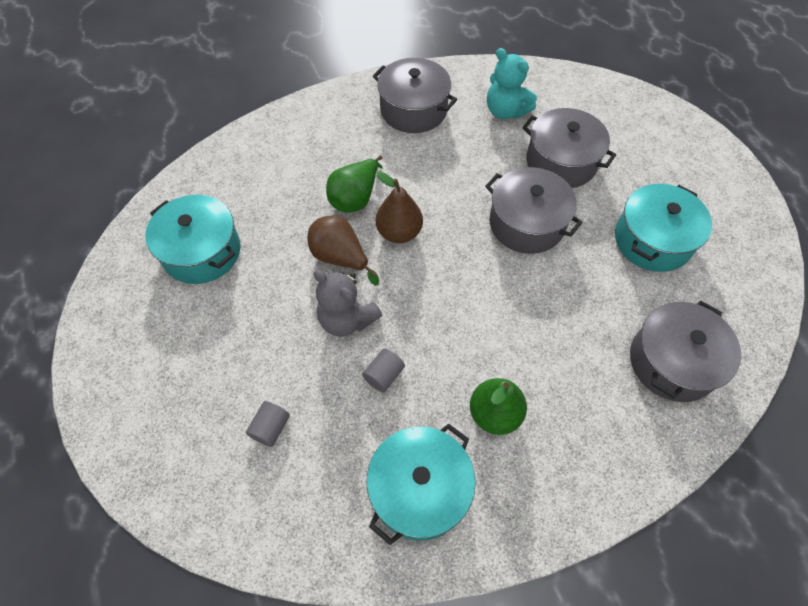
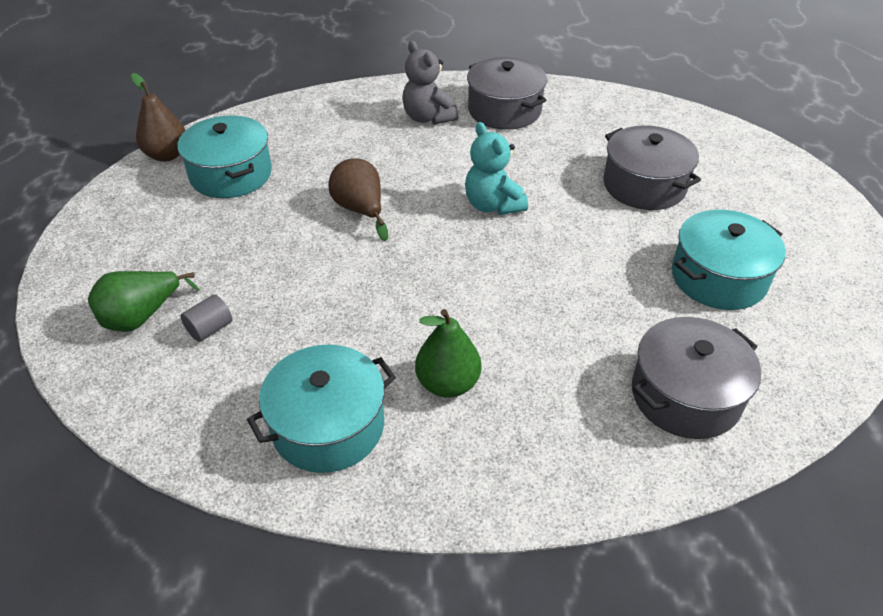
camera: 20 degrees right, 15 degrees down
grey teddy bear [313,270,382,337] -> grey teddy bear moved to [402,41,459,125]
green pear [326,155,383,212] -> green pear moved to [88,271,199,332]
grey cylinder [362,348,405,392] -> none
brown pear [376,172,423,243] -> brown pear moved to [131,73,186,162]
grey pot [485,167,583,254] -> none
turquoise teddy bear [487,48,537,119] -> turquoise teddy bear moved to [465,122,528,215]

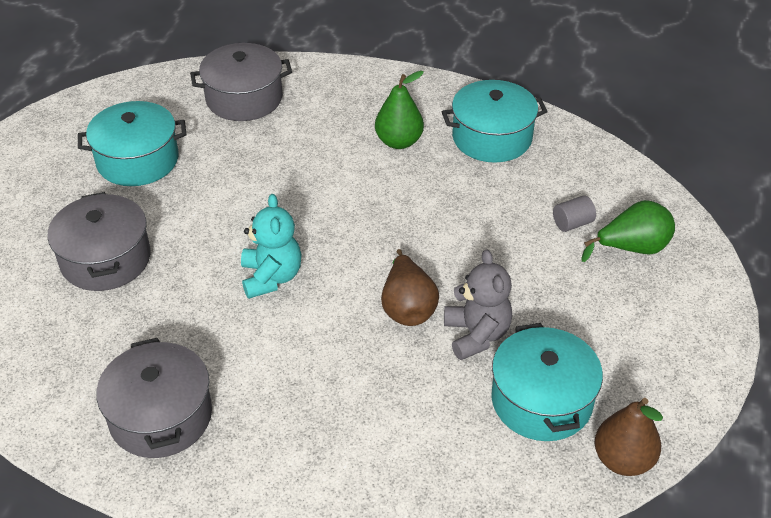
camera: 160 degrees left, 0 degrees up
grey teddy bear [402,41,459,125] -> grey teddy bear moved to [444,249,512,360]

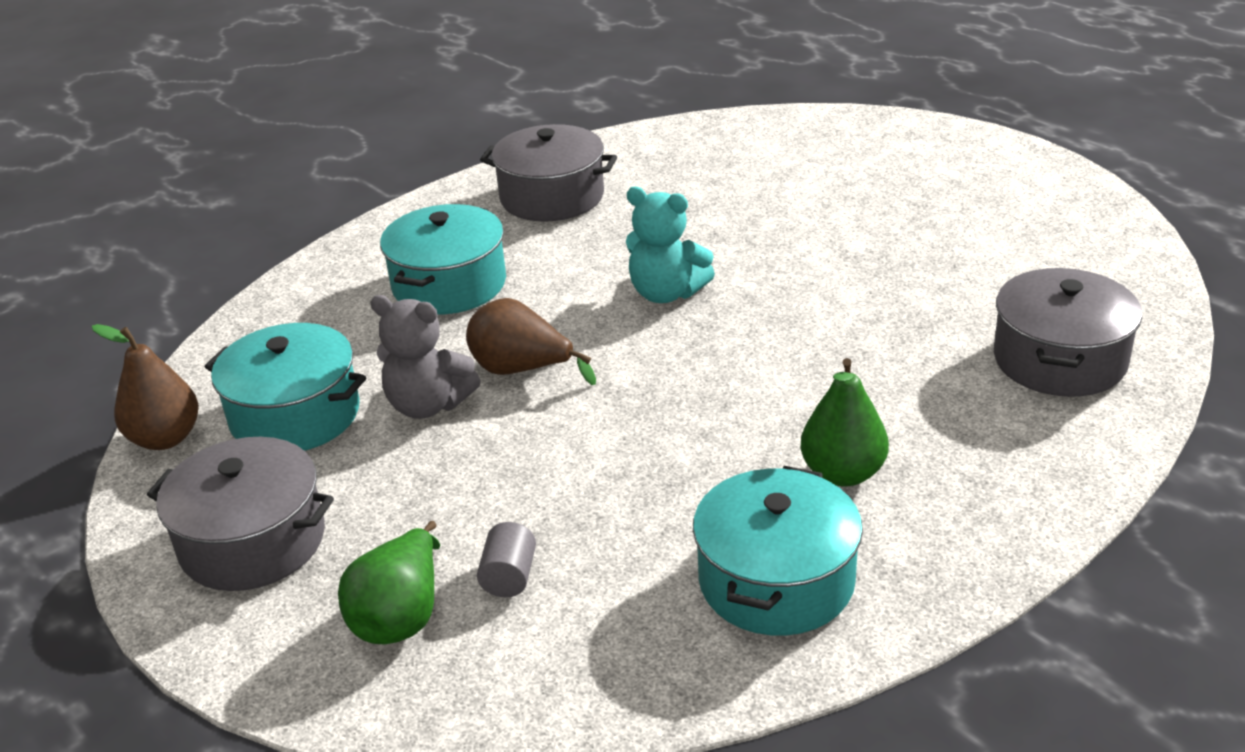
camera: 125 degrees right, 10 degrees down
grey pot [48,192,151,291] -> grey pot moved to [147,437,334,591]
turquoise pot [78,101,186,186] -> turquoise pot moved to [380,204,506,314]

